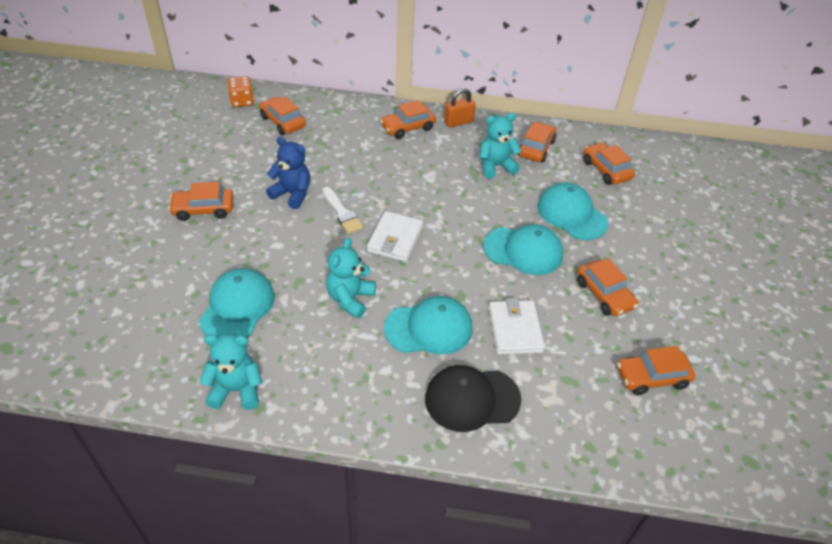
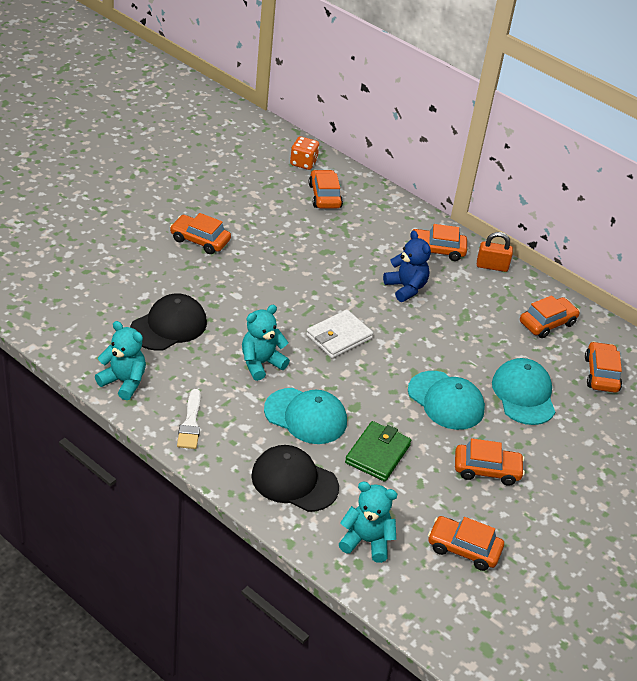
camera: 30 degrees right, 5 degrees down
turquoise cap [199,268,275,338] -> black cap [130,293,207,351]
blue teddy bear [266,137,310,209] -> blue teddy bear moved to [383,230,431,302]
white brush [323,187,364,234] -> white brush moved to [177,389,201,449]
turquoise teddy bear [479,113,522,179] -> turquoise teddy bear moved to [339,481,397,563]
white wallet [489,298,545,355] -> green wallet [345,421,411,482]
orange car [577,259,638,316] -> orange car turned 90 degrees counterclockwise [455,438,525,486]

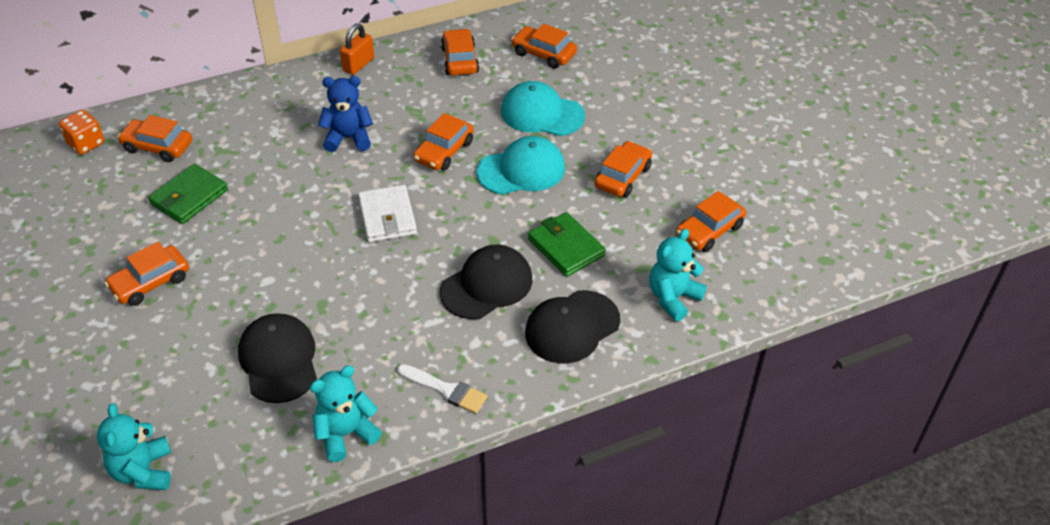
camera: 60 degrees left, 5 degrees up
turquoise teddy bear [242,305,290,381] -> turquoise teddy bear moved to [97,403,171,490]
turquoise cap [264,388,347,444] -> black cap [440,245,533,319]
orange car [410,224,467,261] -> orange car moved to [413,113,474,171]
none -> green wallet [148,164,228,224]

